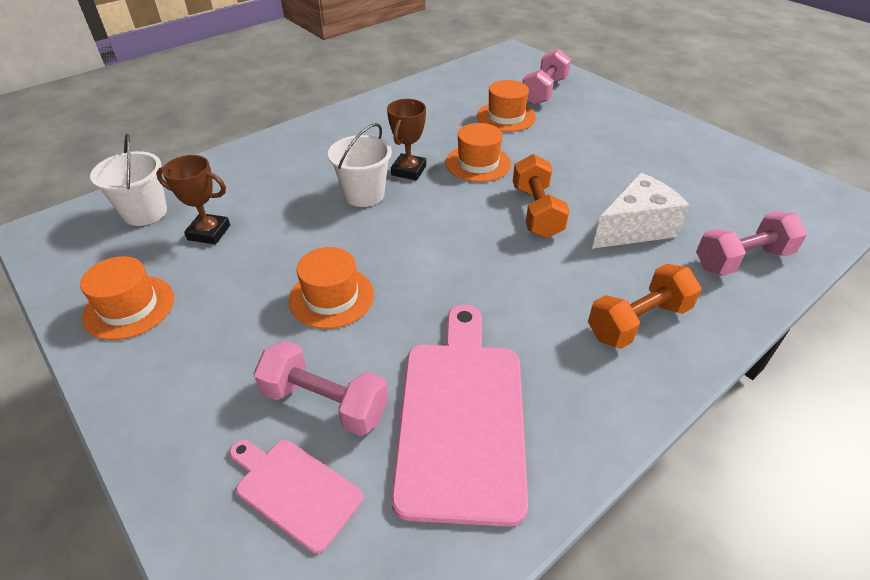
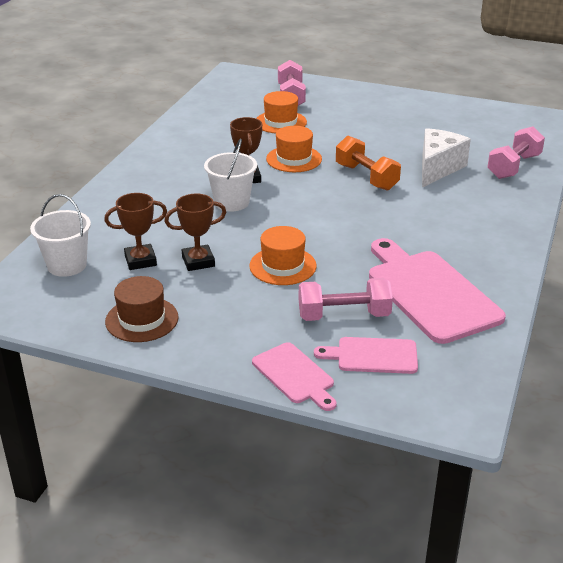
camera: 30 degrees left, 10 degrees down
orange hat [80,256,174,340] -> brown hat [105,276,179,342]
orange dumbbell [588,264,702,349] -> none
none -> brown trophy [164,194,226,271]
none -> pink cutting board [252,342,337,411]

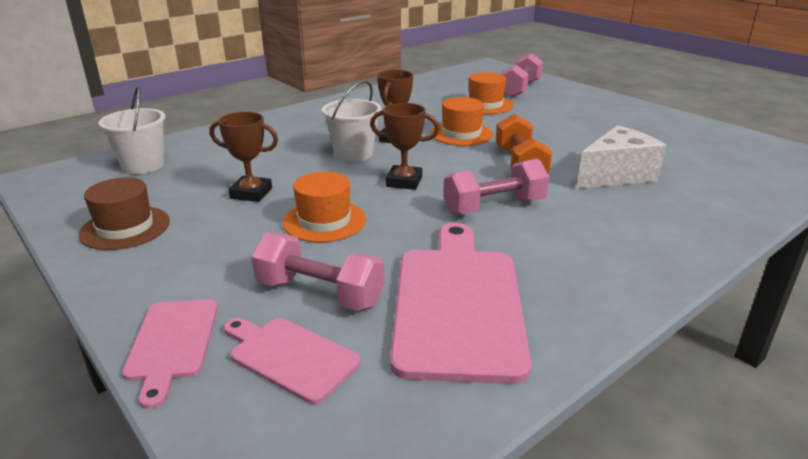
camera: 30 degrees right, 5 degrees down
brown trophy [104,193,167,270] -> brown trophy moved to [370,103,439,190]
pink dumbbell [487,126,545,179] -> pink dumbbell moved to [443,159,549,216]

